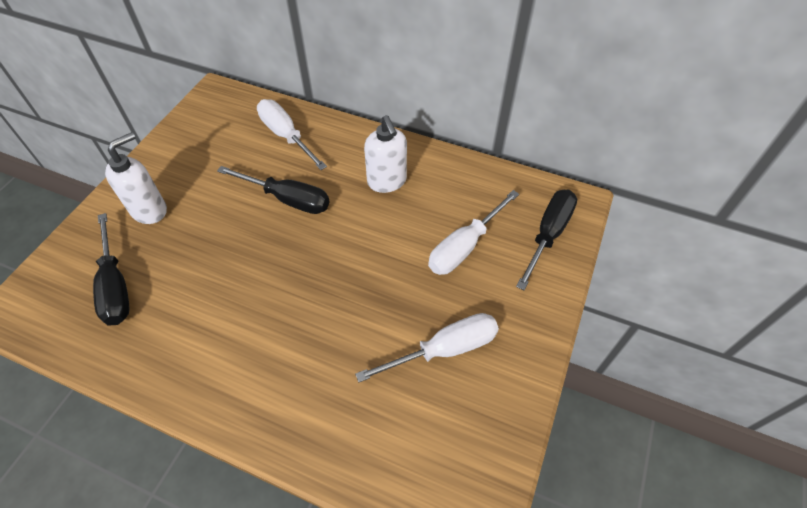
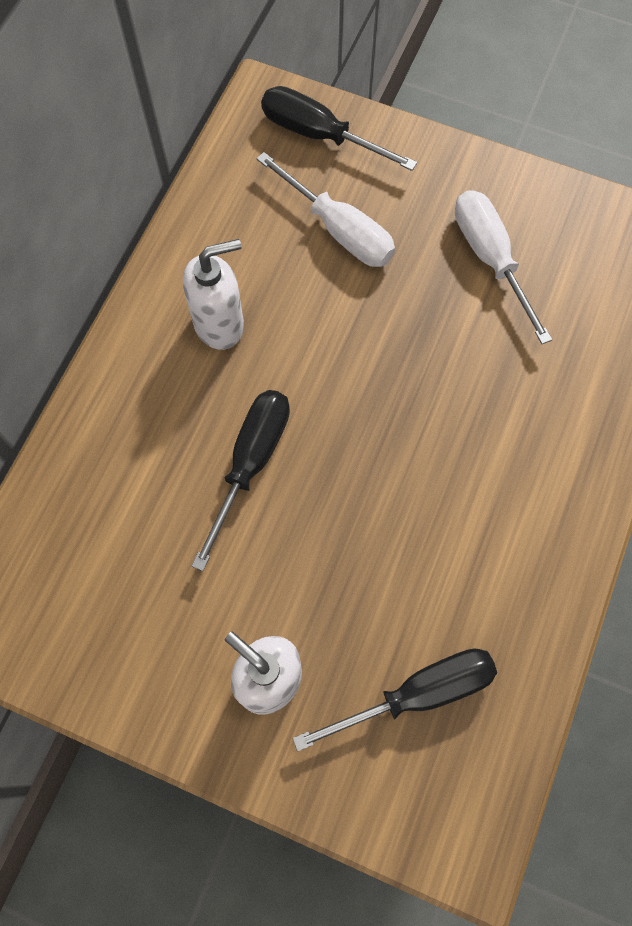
camera: 90 degrees left, 15 degrees up
white screwdriver [257,99,327,170] -> none

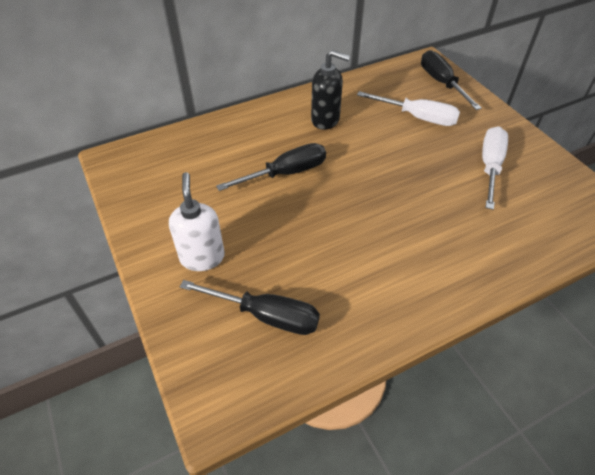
camera: 40 degrees right, 20 degrees down
white soap dispenser [183,239,244,350] -> black soap dispenser [311,50,350,130]
white screwdriver [256,152,395,267] -> white screwdriver turned 60 degrees counterclockwise [357,91,460,126]

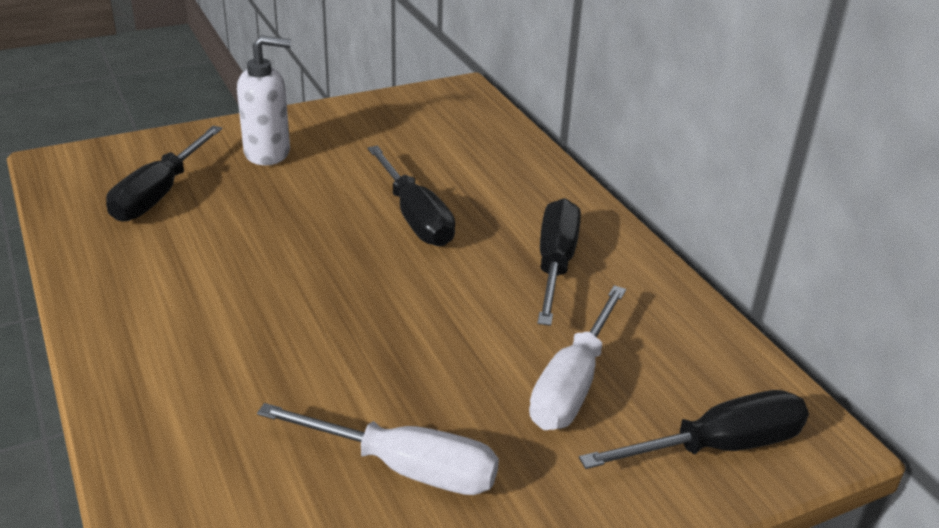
camera: 90 degrees right, 15 degrees down
black soap dispenser [311,50,350,130] -> black screwdriver [537,198,581,326]

